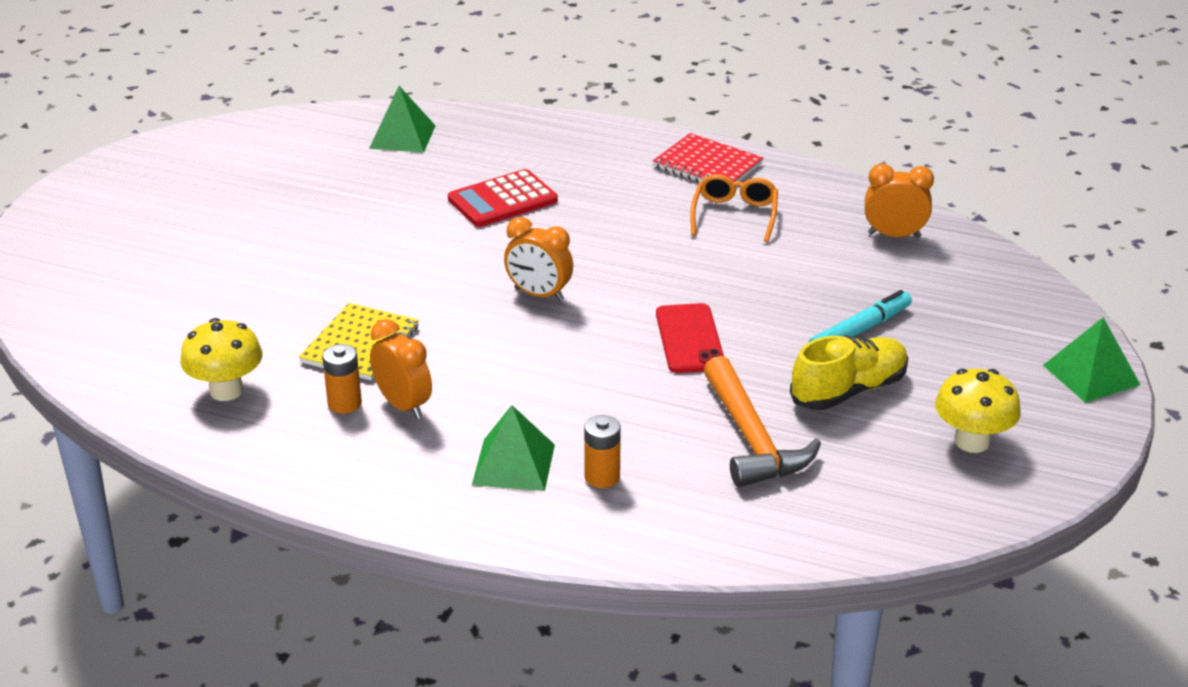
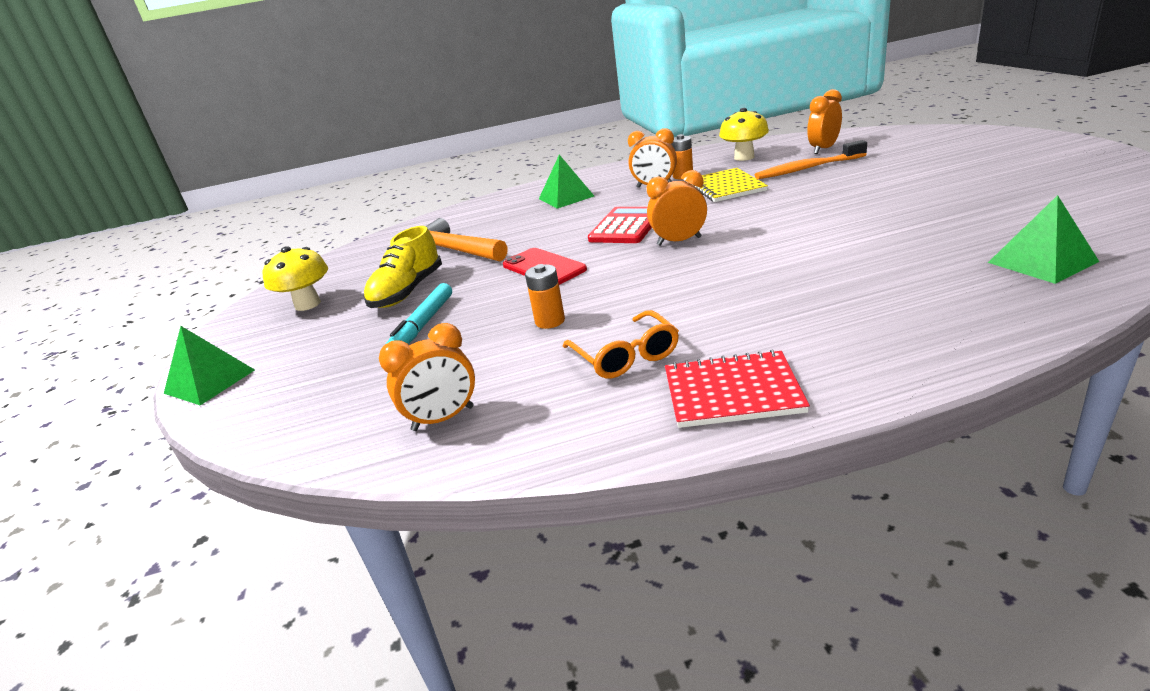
camera: 150 degrees right, 5 degrees down
red calculator [448,169,558,227] -> red calculator moved to [588,207,652,243]
orange battery [584,415,621,488] -> orange battery moved to [525,264,565,329]
none -> orange toothbrush [755,140,867,179]
none -> orange clock [807,89,842,154]

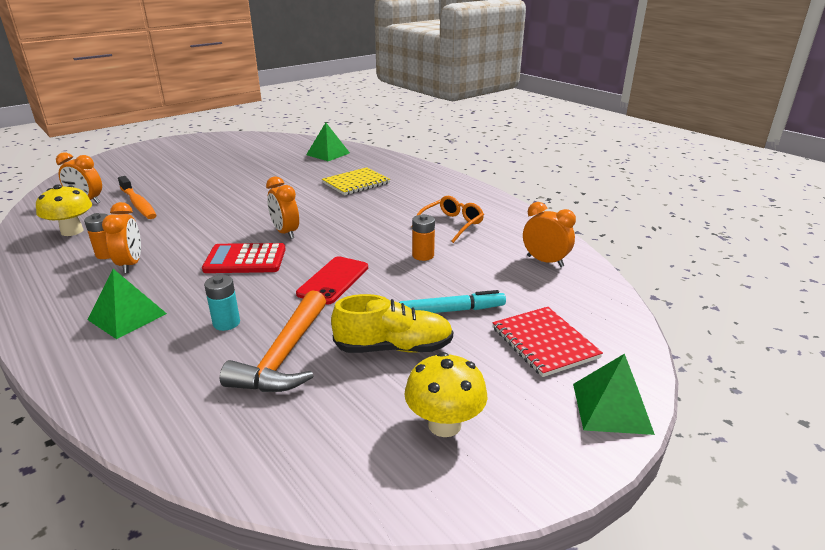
camera: 120 degrees left, 0 degrees up
red notebook [665,350,810,428] -> red notebook moved to [493,307,603,377]
yellow notebook [693,168,768,202] -> yellow notebook moved to [322,167,390,195]
none -> turquoise battery [204,275,240,331]

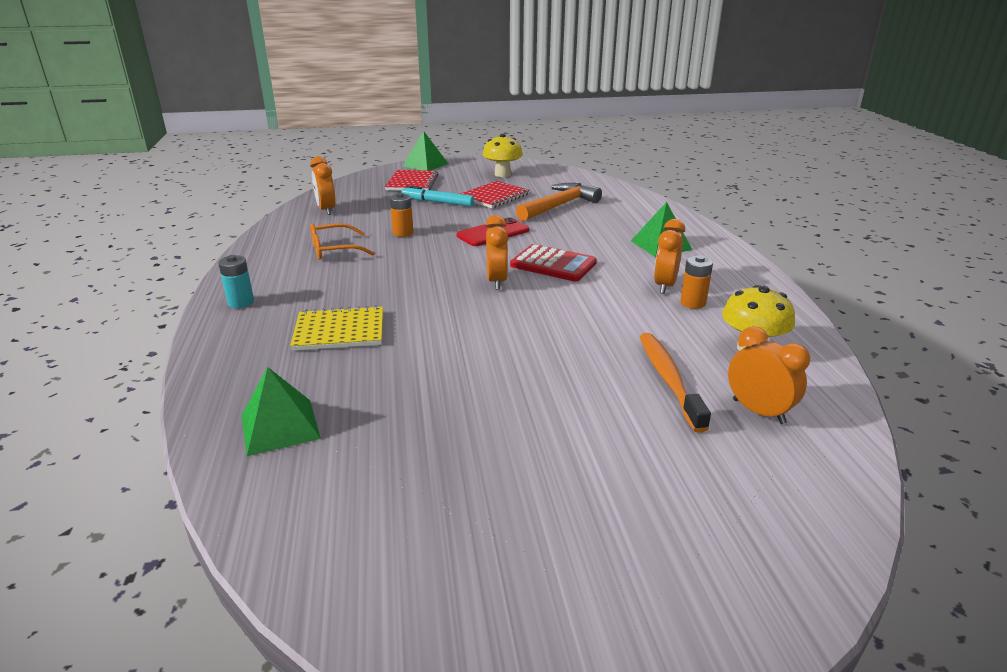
camera: 150 degrees left, 0 degrees up
turquoise battery [204,275,240,331] -> turquoise battery moved to [218,255,254,308]
yellow shoe [331,294,453,353] -> red notebook [460,181,530,208]

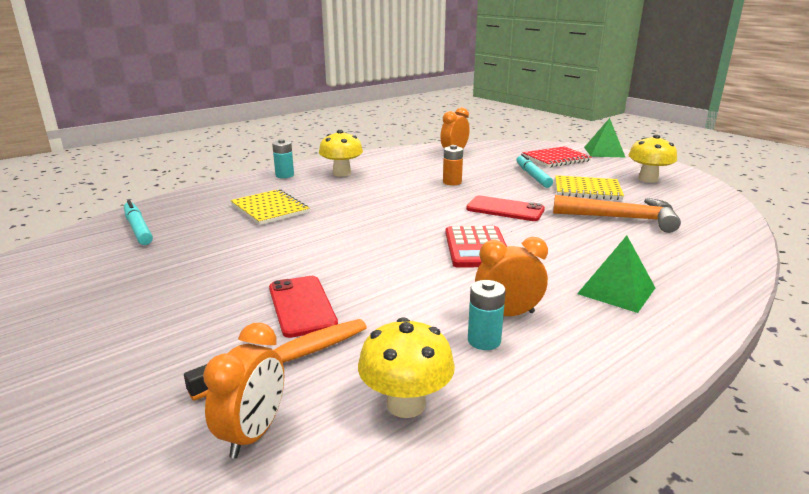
camera: 60 degrees right, 5 degrees down
green pyramid [241,367,321,456] -> turquoise marker [124,200,153,245]
orange glasses [310,223,375,260] -> none
red notebook [460,181,530,208] -> yellow notebook [555,175,624,200]
orange clock [485,215,509,290] -> none
orange battery [680,255,713,309] -> turquoise battery [468,280,506,350]
none -> red phone [269,276,338,338]
none -> yellow mushroom [319,130,363,177]

